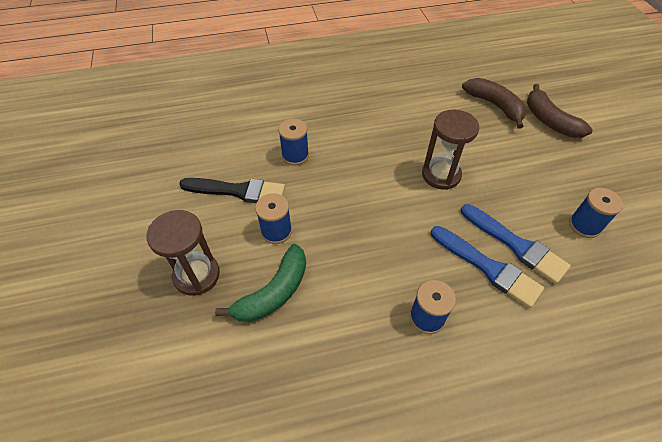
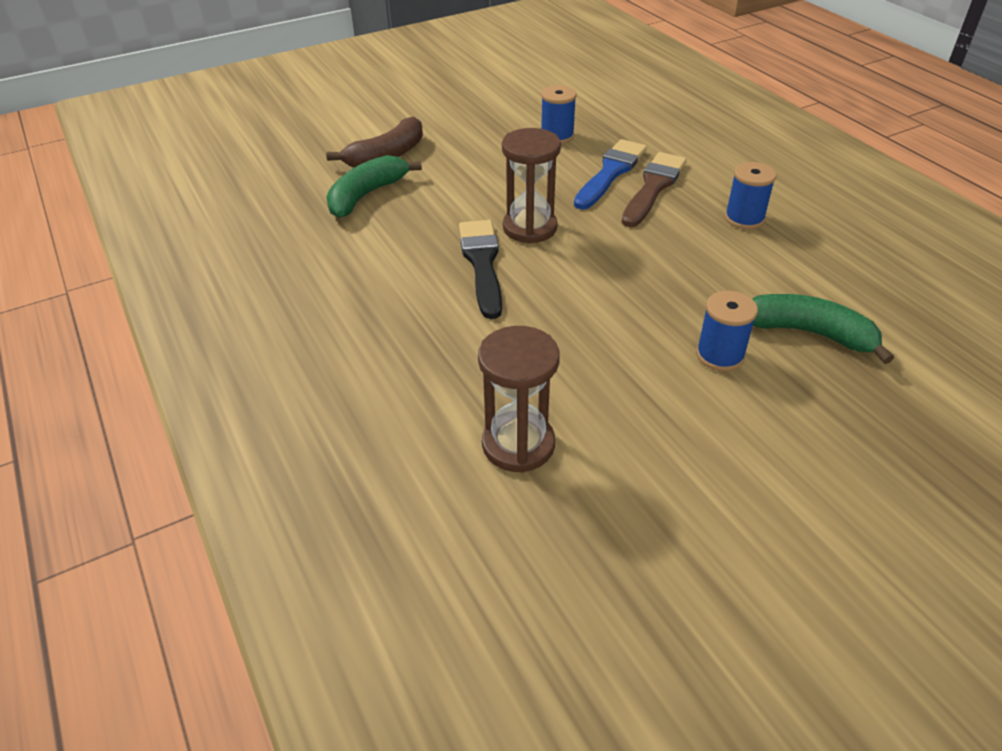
camera: 105 degrees left, 10 degrees down
brown hourglass [147,210,220,296] -> brown hourglass moved to [478,326,560,473]
black brush [179,178,285,203] -> black brush moved to [459,220,502,319]
blue spool [278,119,309,165] -> none
blue brush [431,226,544,308] -> brown brush [622,152,687,227]
brown banana [462,78,526,129] -> green banana [326,155,422,218]

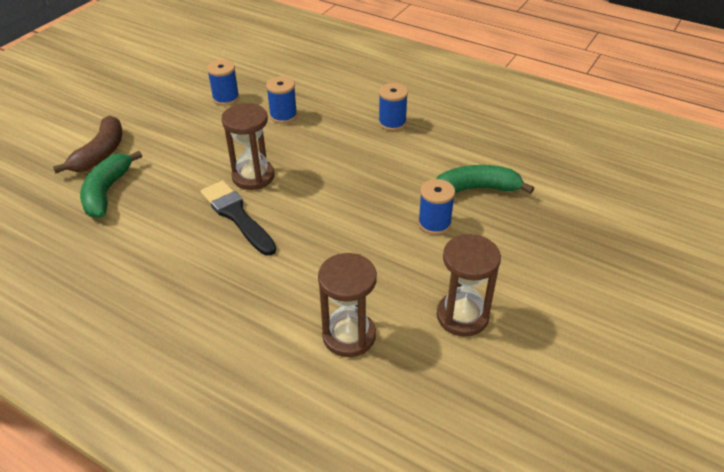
camera: 30 degrees left, 0 degrees up
blue brush [574,139,647,210] -> blue spool [266,76,297,124]
brown brush [622,152,687,227] -> none
none -> brown hourglass [437,234,501,337]

